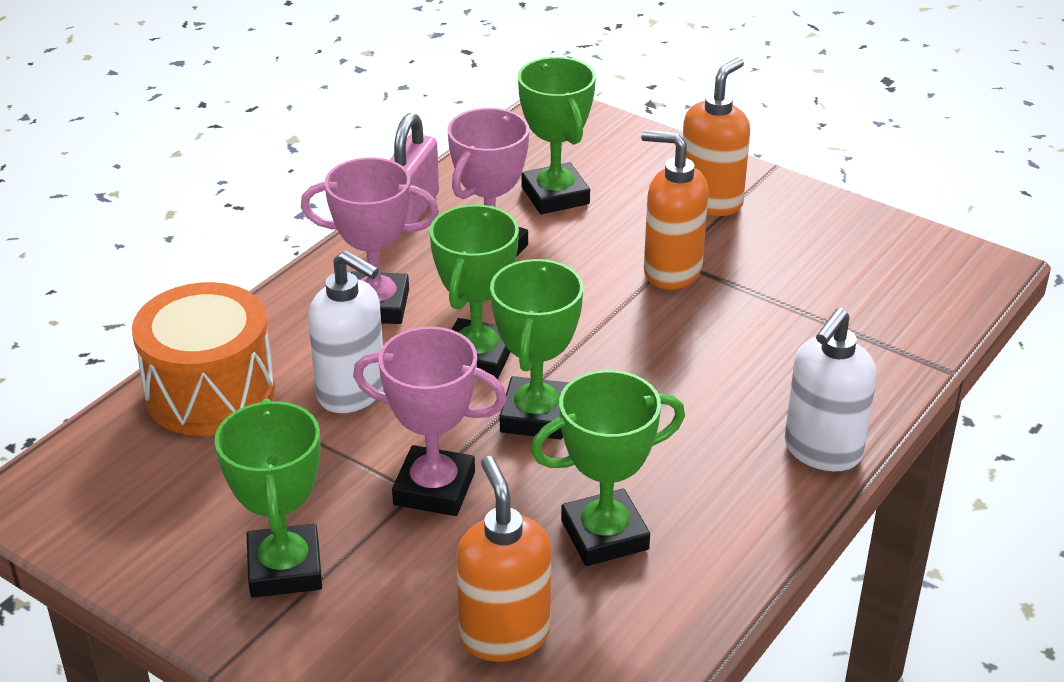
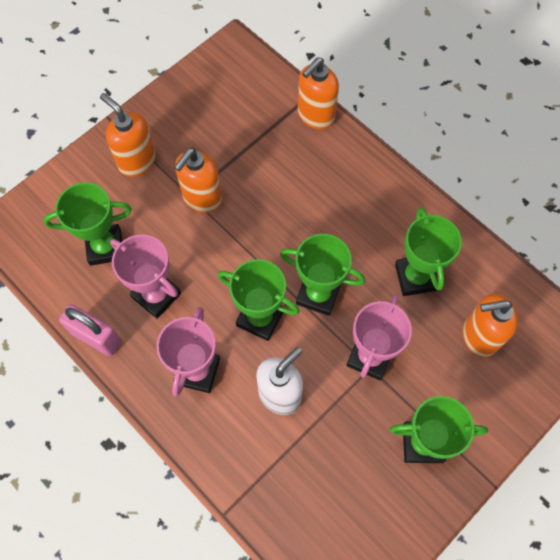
camera: 80 degrees left, 30 degrees up
orange drum [132,282,275,436] -> none
white soap dispenser [785,308,877,471] -> none
none -> orange soap dispenser [298,57,339,129]

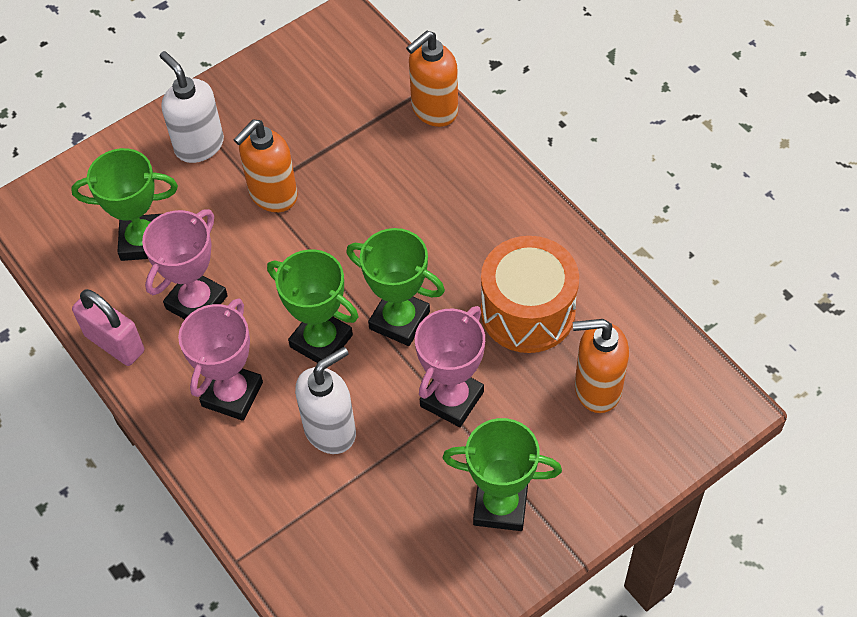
camera: 10 degrees right, 10 degrees down
orange soap dispenser [100,93,156,177] -> white soap dispenser [160,51,224,163]
pink trophy [110,234,181,319] -> pink trophy turned 75 degrees clockwise [142,209,228,319]
green trophy [395,207,462,296] -> orange drum [481,236,579,353]

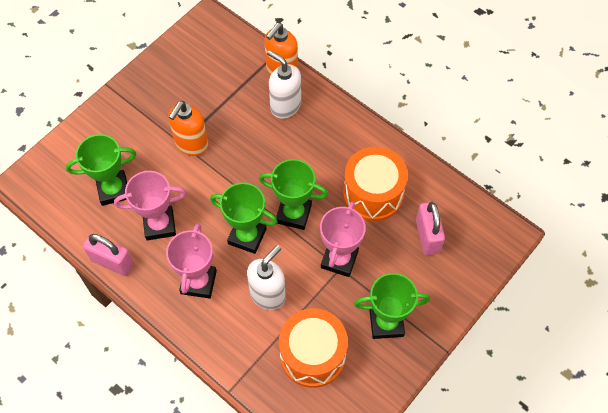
camera: 15 degrees left, 5 degrees up
pink trophy [142,209,228,319] -> pink trophy turned 60 degrees clockwise [114,171,186,241]
white soap dispenser [160,51,224,163] -> white soap dispenser moved to [267,50,301,119]
orange soap dispenser [573,319,629,413] -> pink padlock [416,202,445,255]
none -> orange drum [279,308,348,388]

